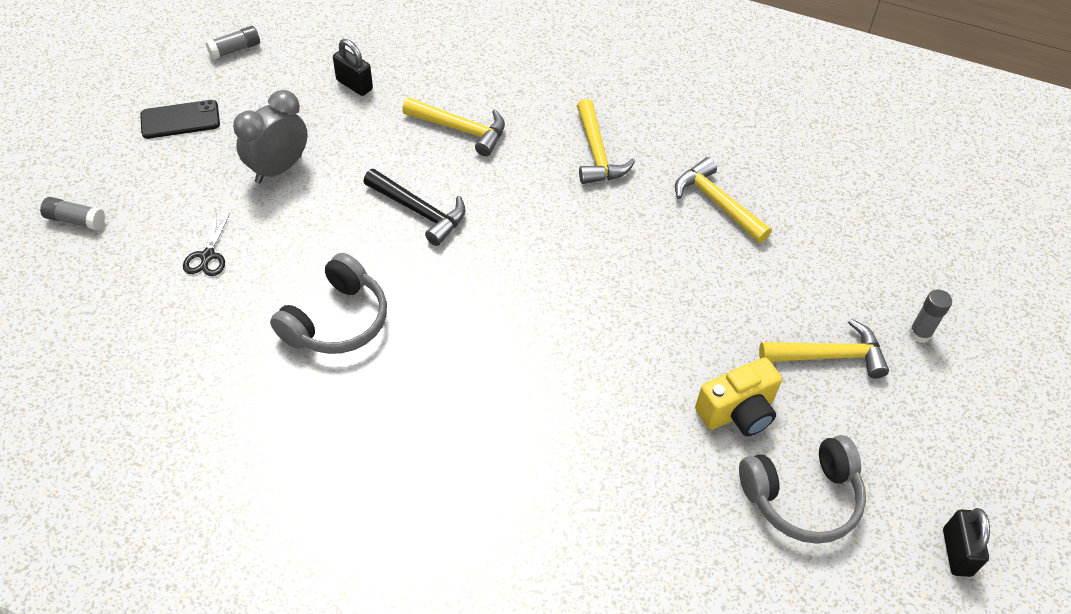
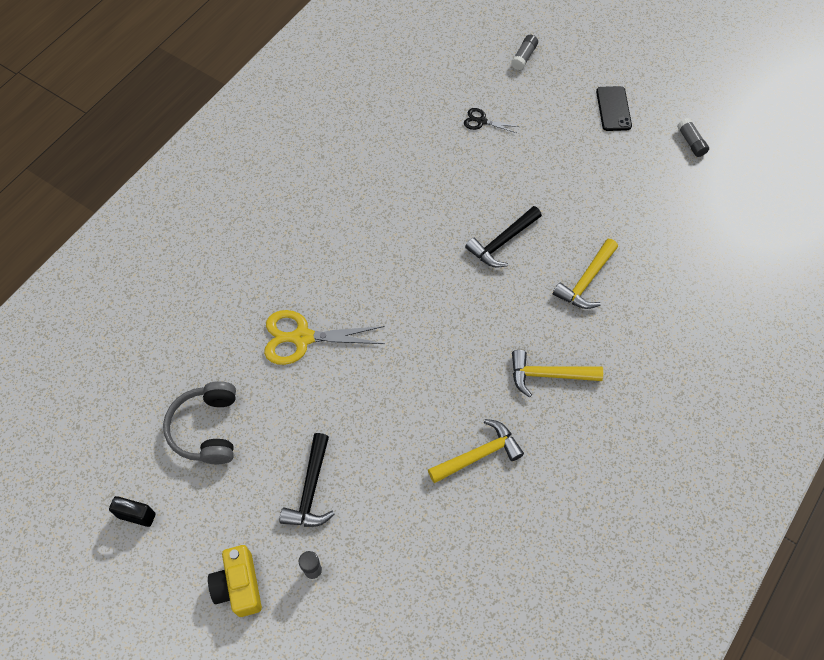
camera: 105 degrees right, 10 degrees up
grey clock [233,90,308,183] -> none
grey headphones [270,253,387,354] -> none
black padlock [333,39,373,96] -> none
yellow camera [695,358,782,436] -> yellow camera moved to [208,545,262,617]
yellow hammer [759,319,889,379] -> black hammer [279,433,334,527]
none -> yellow scissors [264,310,385,365]

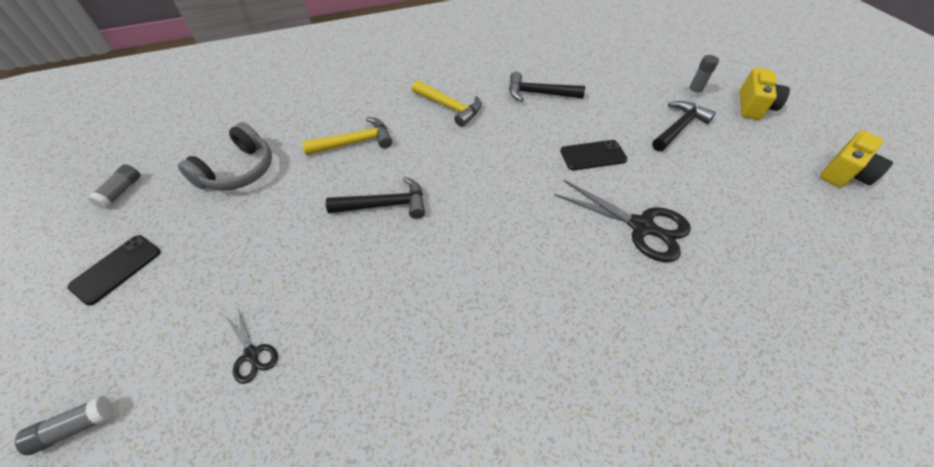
camera: 145 degrees left, 10 degrees down
black padlock [109,496,155,527] -> yellow camera [820,131,893,188]
grey headphones [163,381,236,464] -> grey headphones moved to [178,122,272,191]
yellow scissors [264,310,385,365] -> black scissors [554,180,691,262]
yellow hammer [428,419,524,483] -> black hammer [509,72,585,102]
none -> black phone [560,140,627,170]

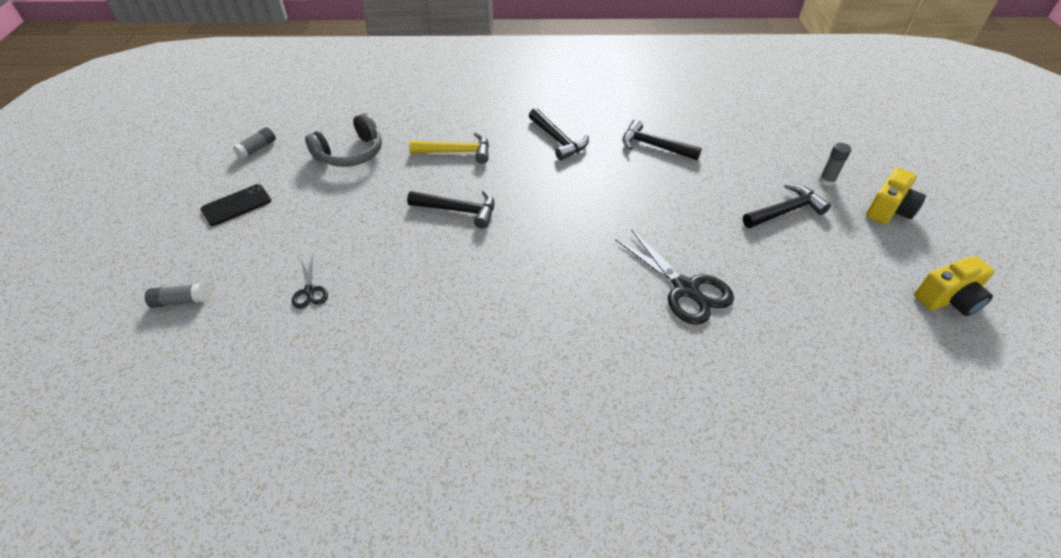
camera: 20 degrees right, 5 degrees down
yellow hammer [412,80,482,127] -> black hammer [529,108,589,160]
black phone [560,140,627,170] -> none

